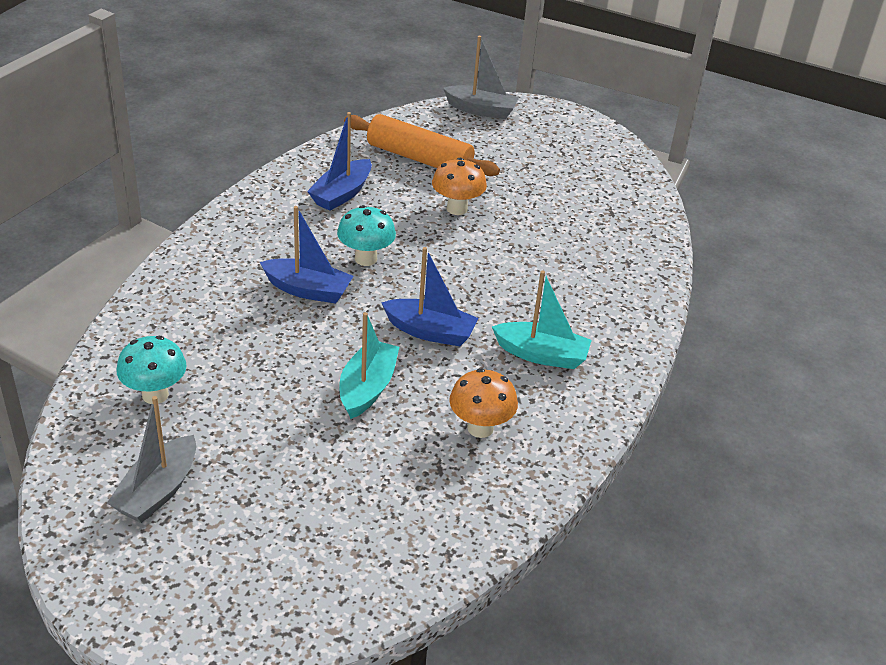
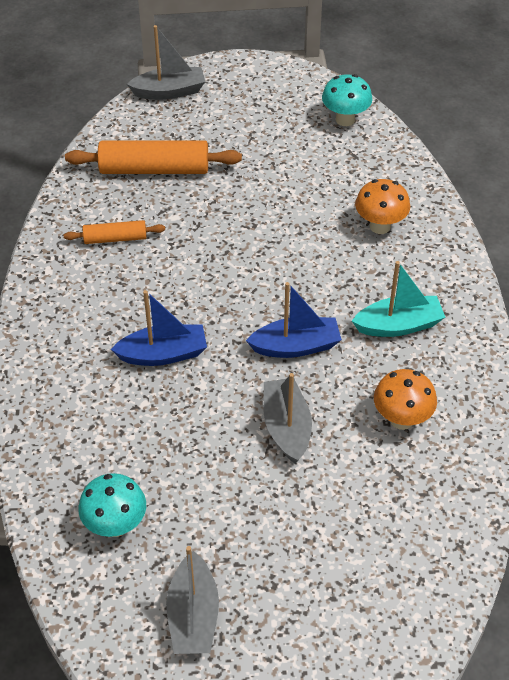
camera: 25 degrees left, 10 degrees up
blue boat [307,112,372,211] -> orange rolling pin [64,220,165,244]
turquoise mushroom [337,205,396,266] -> turquoise mushroom moved to [322,74,373,126]
turquoise boat [339,312,399,419] -> grey boat [263,373,312,464]
orange mushroom [432,158,487,215] -> orange mushroom moved to [355,179,410,234]

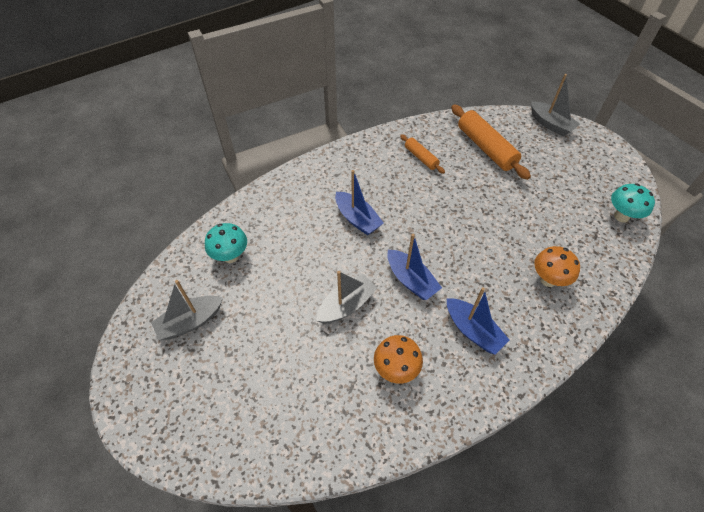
camera: 60 degrees right, 5 degrees up
turquoise boat [352,261,445,337] -> blue boat [447,287,509,355]

